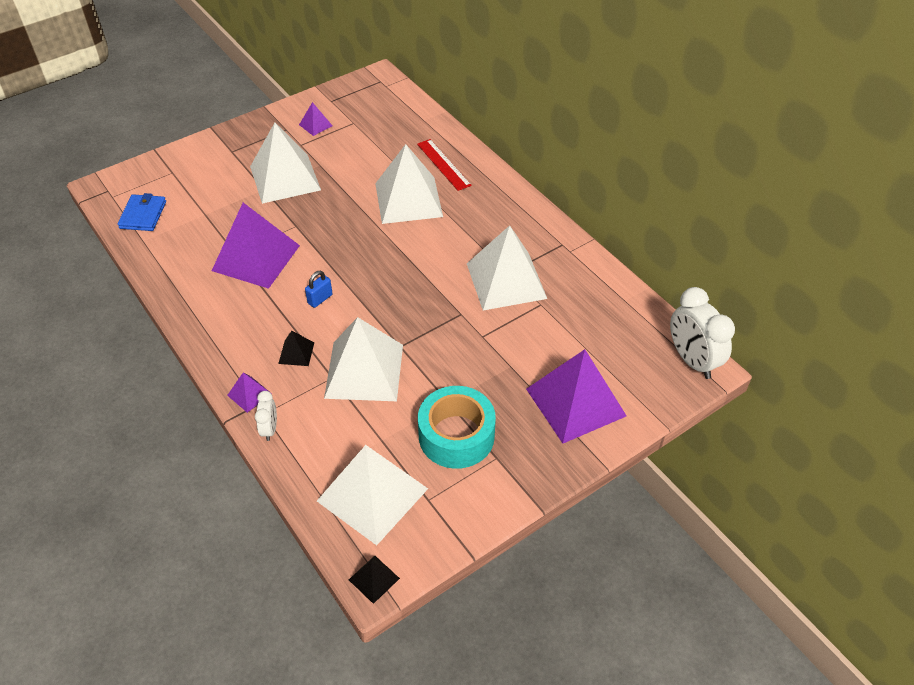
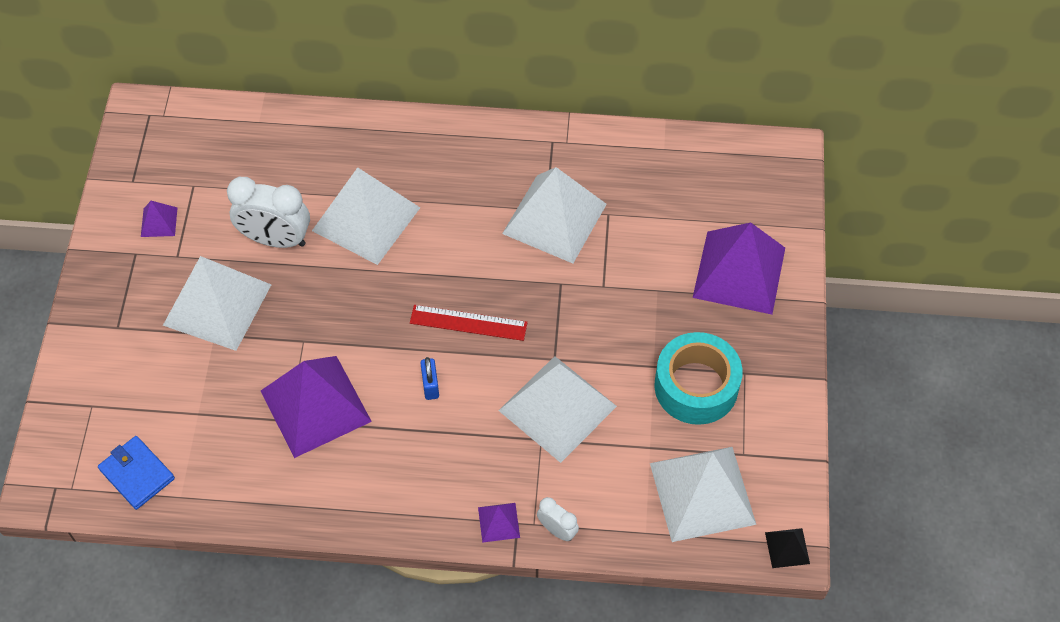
camera: 50 degrees left, 10 degrees up
black pyramid [278,331,314,366] -> none
red ruler [417,139,472,191] -> red ruler moved to [410,305,528,341]
white clock [670,287,735,379] -> white clock moved to [227,177,310,248]

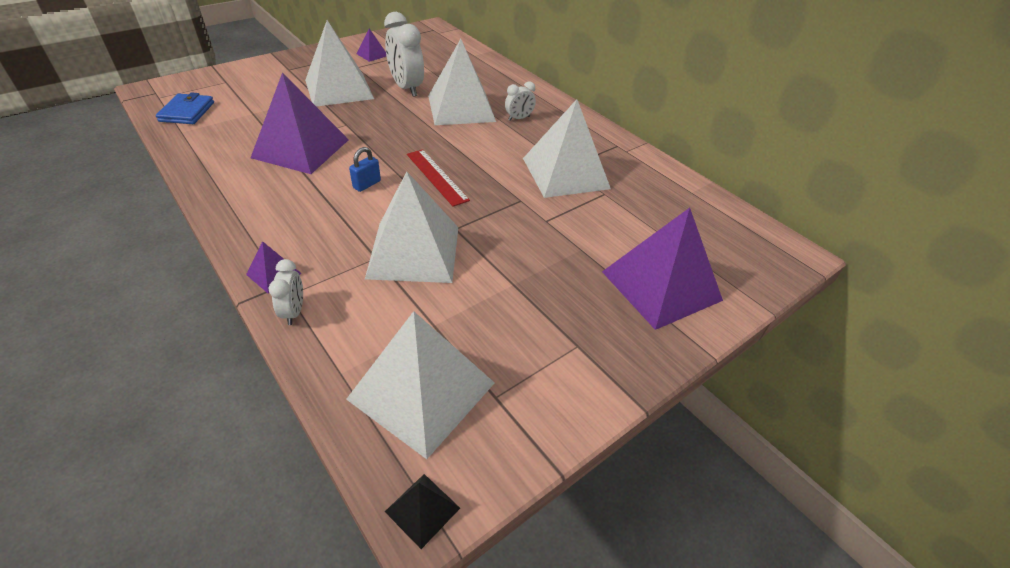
camera: 45 degrees right, 15 degrees down
turquoise tape [654,332,743,425] -> none
none -> white clock [505,81,536,121]

